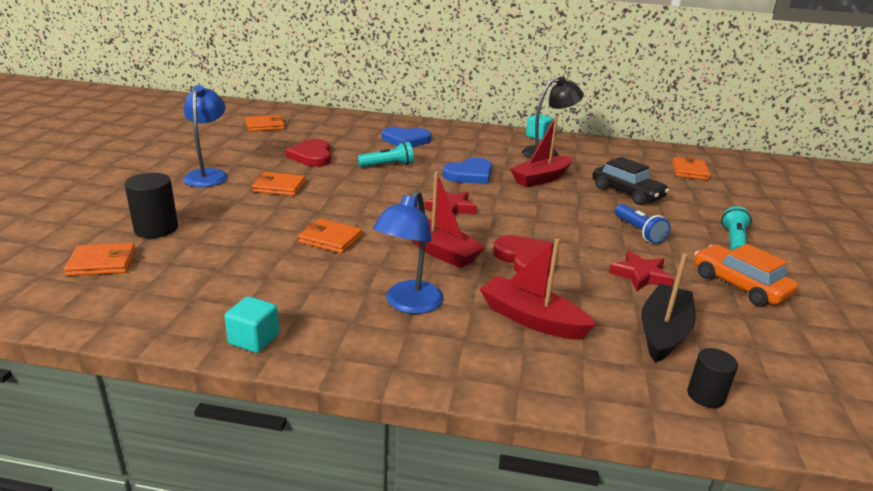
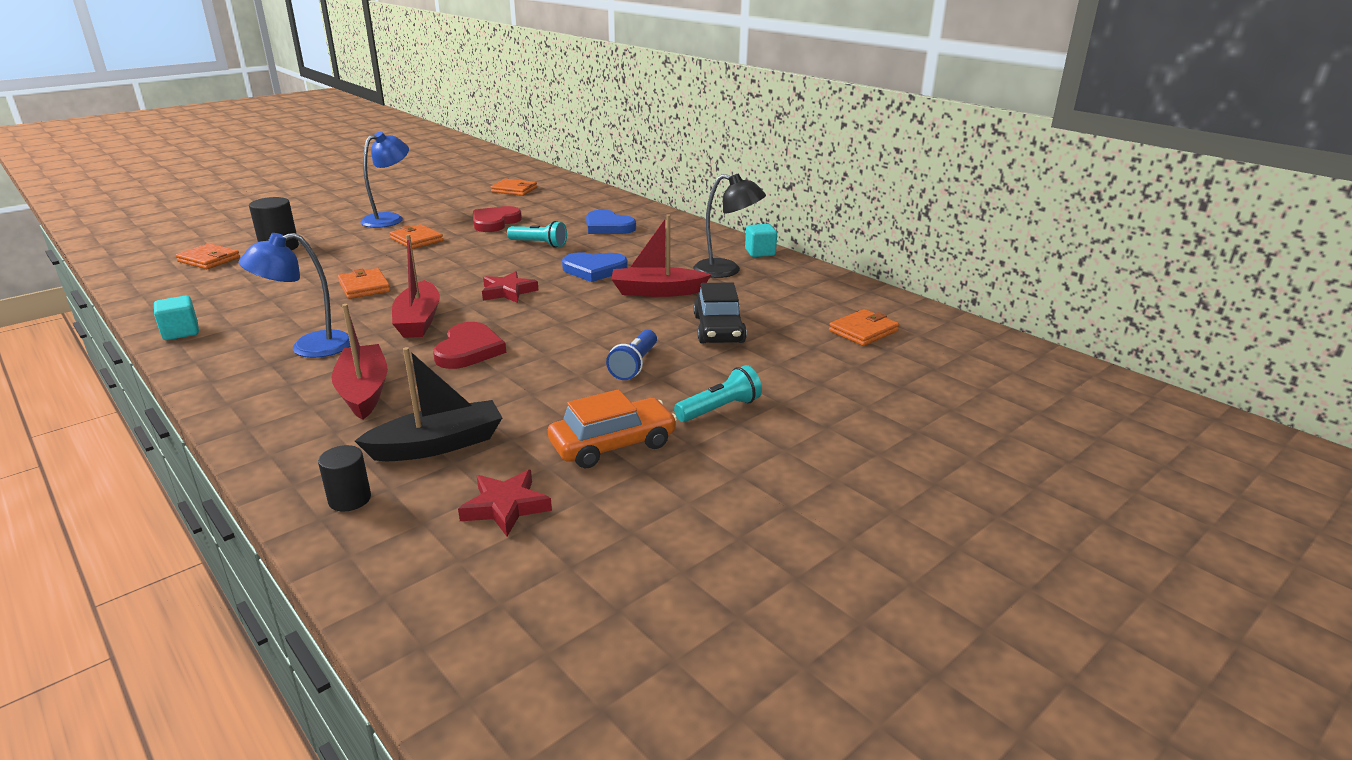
camera: 40 degrees right, 0 degrees up
red star [609,251,674,291] -> red star moved to [458,470,552,536]
orange car [694,244,798,306] -> orange car turned 60 degrees clockwise [548,389,677,468]

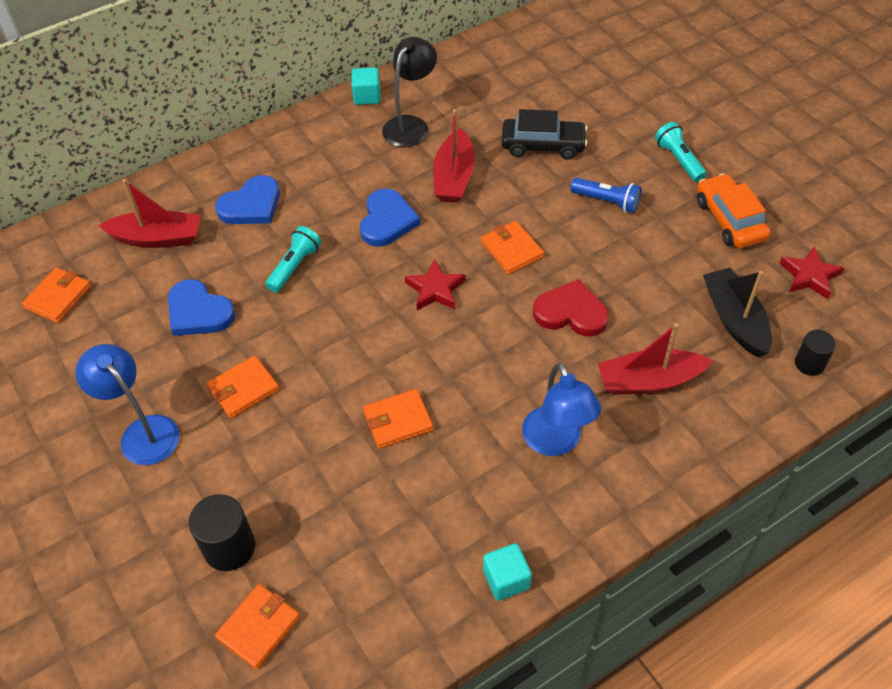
camera: 80 degrees left, 25 degrees up
red boat [392,234,440,338] -> red boat moved to [98,179,201,248]
red heart [473,206,522,232] -> blue heart [168,279,235,336]
orange wallet [829,309,899,346] -> orange wallet moved to [481,221,544,274]

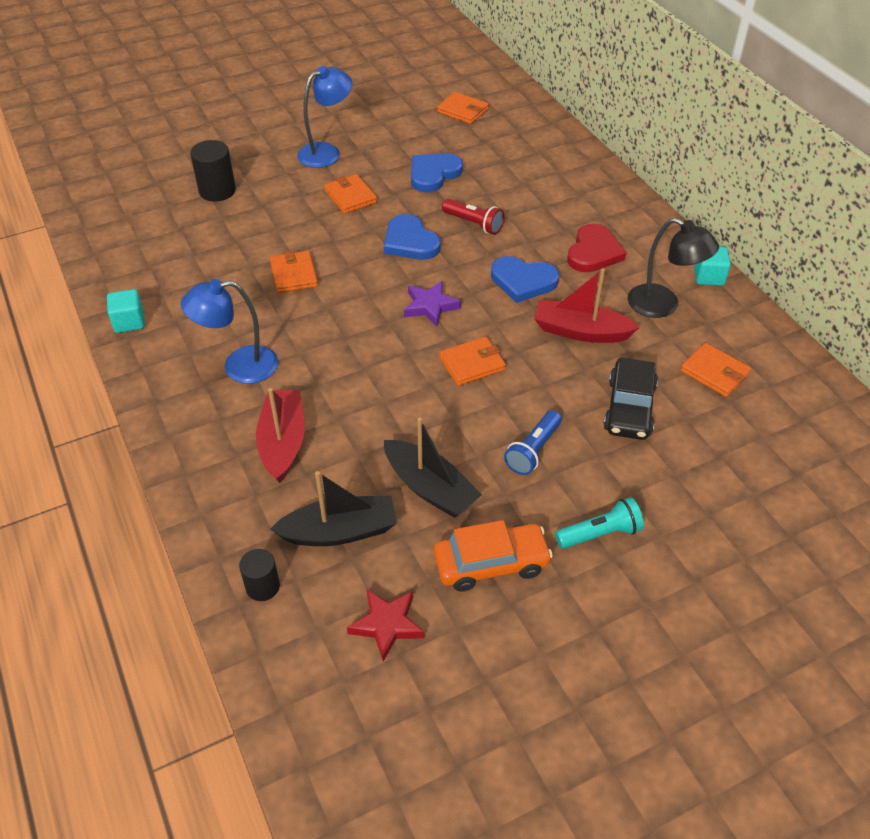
camera: 95 degrees right, 5 degrees down
red boat [98,179,201,248] -> none
blue heart [215,175,280,224] -> blue heart moved to [384,214,440,260]
orange wallet [215,584,300,670] -> orange wallet moved to [681,343,751,397]
turquoise flashlight [265,226,322,293] -> red flashlight [442,199,504,235]
red star [405,259,465,310] -> purple star [404,281,461,327]
red heart [533,279,609,336] -> red heart moved to [567,224,626,272]
none -> black boat [384,417,482,518]

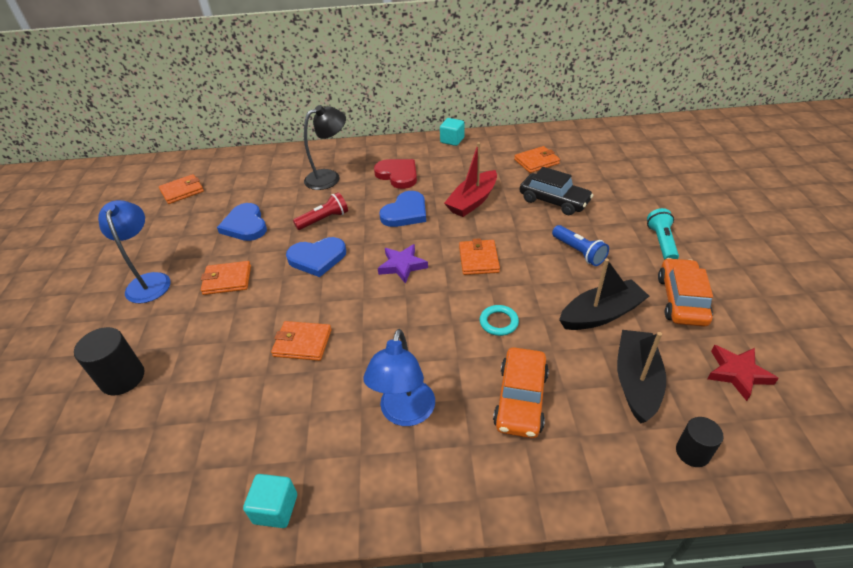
camera: 65 degrees left, 5 degrees down
red boat [256,388,305,483] -> orange car [493,347,549,438]
black lamp [628,218,719,318] -> black lamp moved to [304,105,346,190]
none -> turquoise ring [480,305,519,336]

